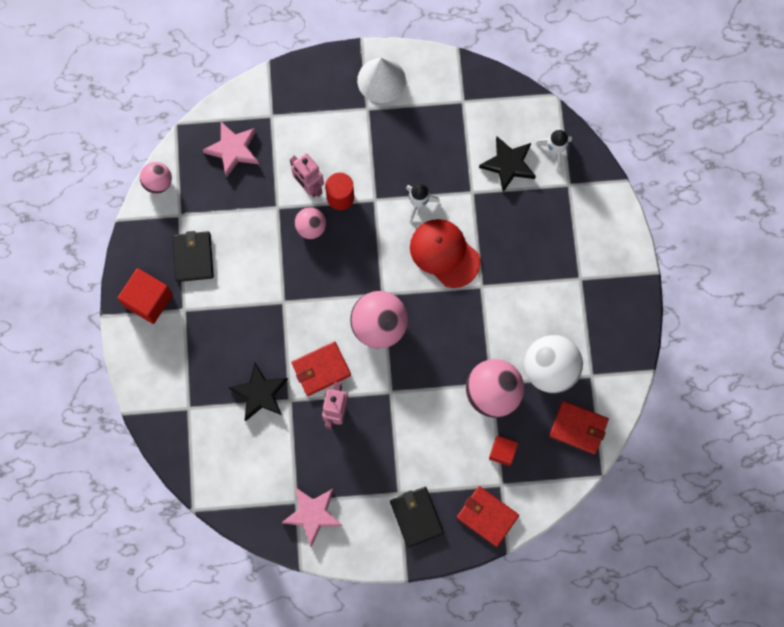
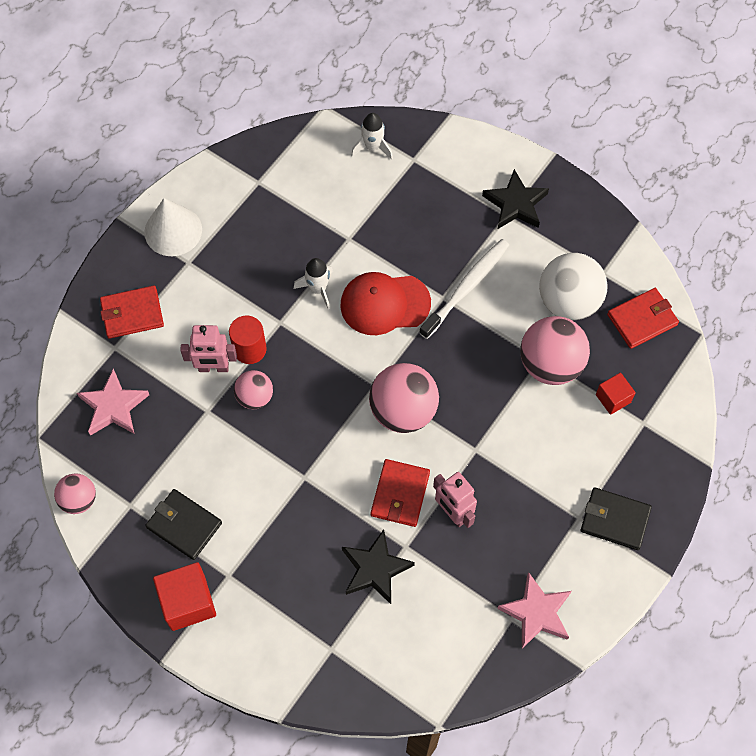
camera: 50 degrees left, 10 degrees down
red wallet [457,486,519,547] -> red wallet moved to [100,285,164,339]
black star [479,136,536,192] -> black star moved to [482,169,549,229]
none -> white toothbrush [419,239,509,339]

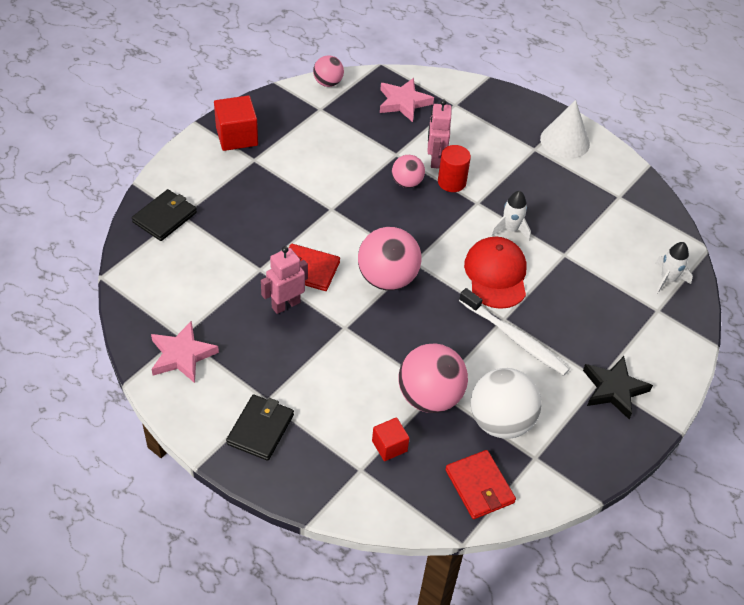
camera: 90 degrees right, 15 degrees down
red wallet [100,285,164,339] -> none
black wallet [145,489,222,560] -> black wallet moved to [132,189,197,241]
black star [342,529,415,604] -> none

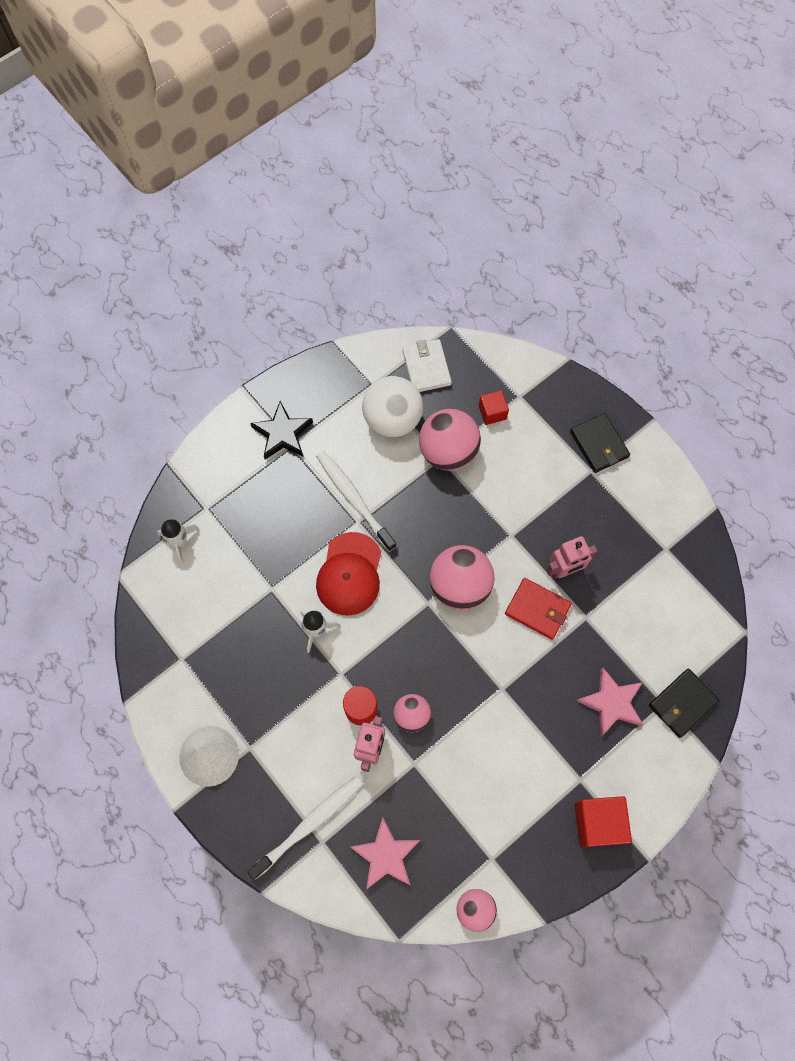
camera: 165 degrees left, 20 degrees up
pink star [151,321,219,383] -> pink star moved to [577,667,643,736]
black wallet [226,395,294,461] -> black wallet turned 60 degrees counterclockwise [570,413,630,473]
red wallet [445,450,516,519] -> white wallet [402,339,452,392]
none -> white toothbrush [247,776,363,880]

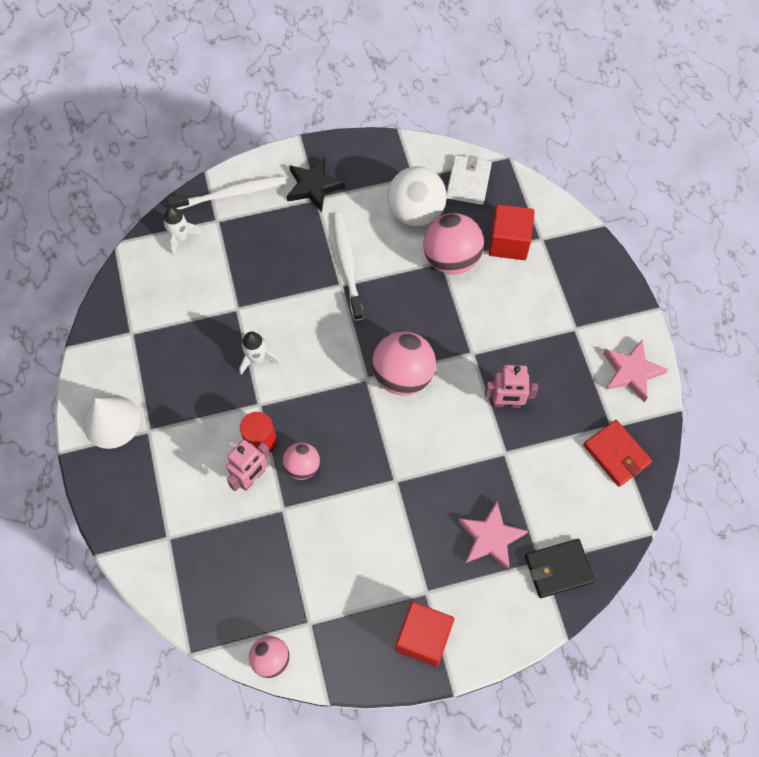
camera: 25 degrees right, 5 degrees down
white toothbrush [247,776,363,880] -> white toothbrush moved to [167,175,286,210]
red cap [316,532,381,616] -> none
pink star [350,817,420,890] -> pink star moved to [603,340,668,403]
red cube [479,390,509,425] -> red cube [489,204,535,260], size x1.67
red wallet [505,578,572,640] -> red wallet moved to [583,420,652,487]
black wallet [570,413,630,473] -> none

